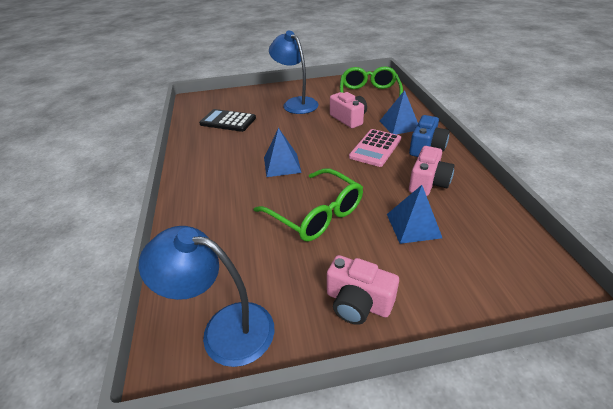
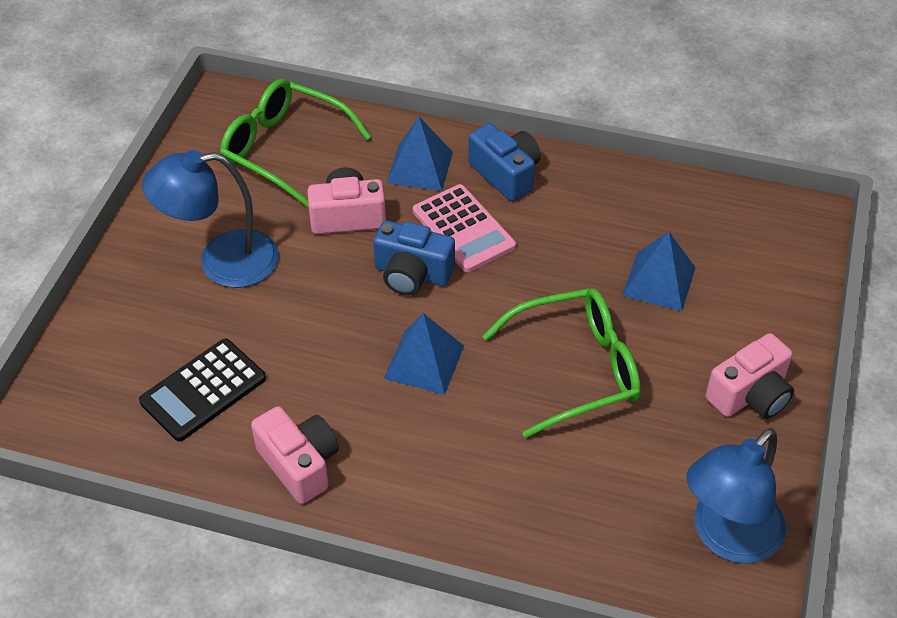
camera: 65 degrees left, 10 degrees up
pink camera [409,146,455,196] -> pink camera moved to [251,406,339,504]
none -> blue camera [373,221,455,295]

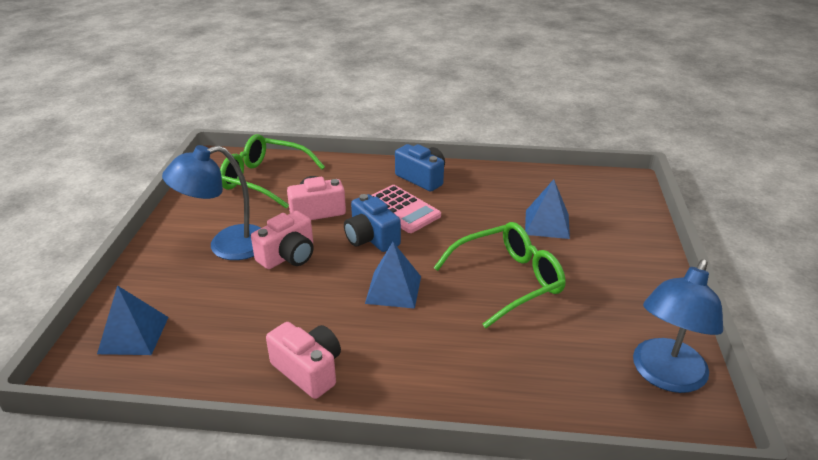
camera: 10 degrees left, 15 degrees down
black calculator [139,338,266,441] -> none
blue camera [373,221,455,295] -> blue camera turned 45 degrees clockwise [344,194,401,252]
blue pyramid [387,116,453,191] -> blue pyramid moved to [97,285,169,355]
pink camera [706,333,794,419] -> pink camera moved to [251,211,314,269]

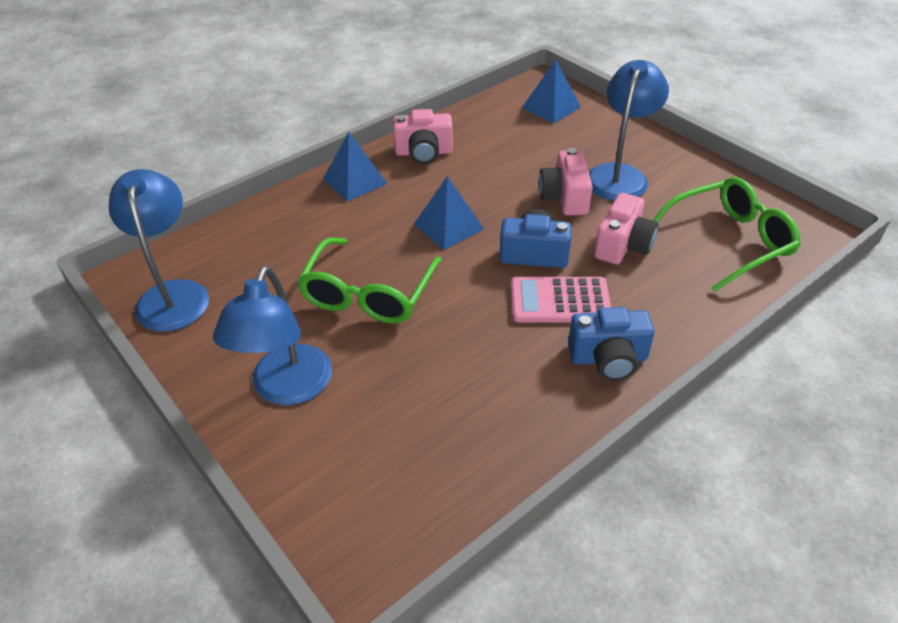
camera: 135 degrees right, 10 degrees up
blue pyramid [525,179,570,239] -> blue pyramid moved to [323,132,387,202]
none -> blue lamp [213,266,332,405]

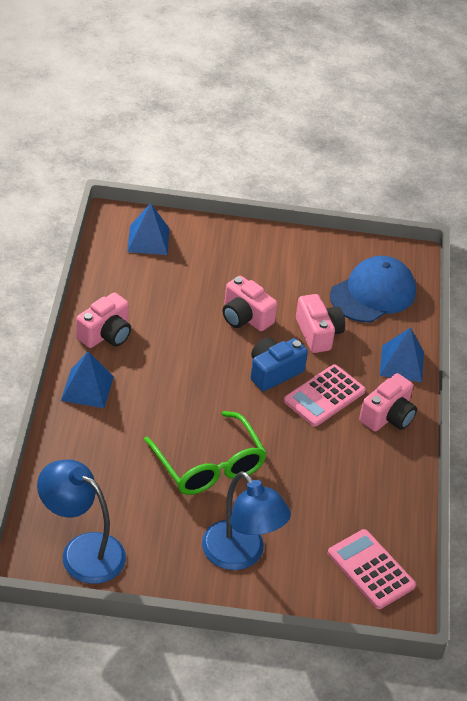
camera: 50 degrees left, 0 degrees up
blue pyramid [414,176,484,250] -> blue pyramid moved to [379,327,424,382]
blue camera [568,307,654,381] -> pink camera [359,373,417,432]
blue lamp [589,60,669,201] -> none
green glasses [653,177,801,292] -> blue cap [330,256,416,322]
none -> pink calculator [328,529,416,609]

